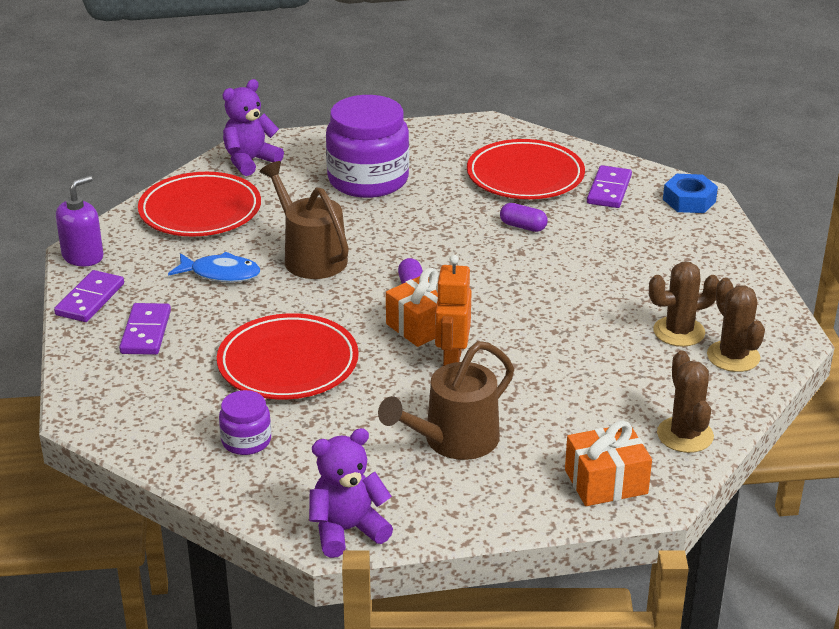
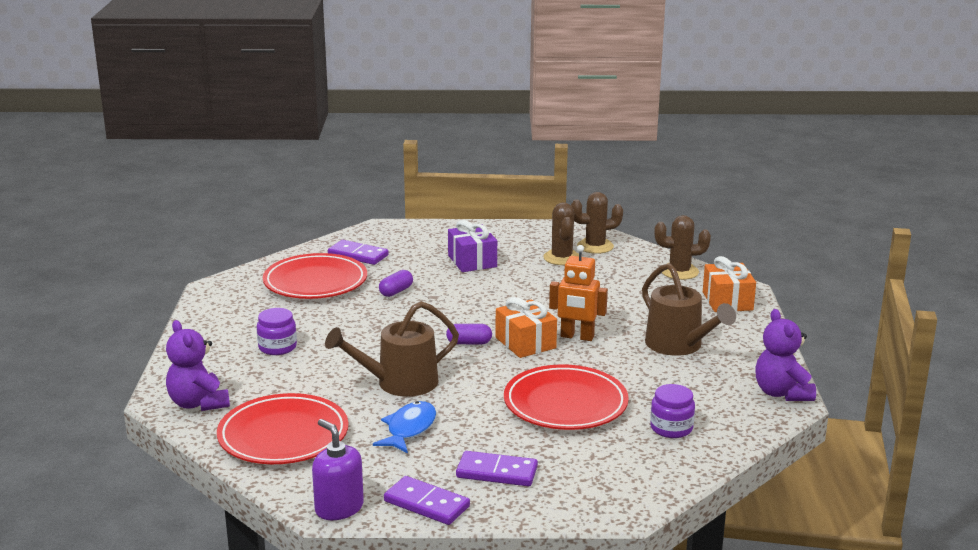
camera: 80 degrees left, 10 degrees down
purple jar [326,95,409,198] -> purple jar [257,308,297,355], size x0.48
blue nut [663,174,718,213] -> none
none -> purple gift [448,220,497,272]

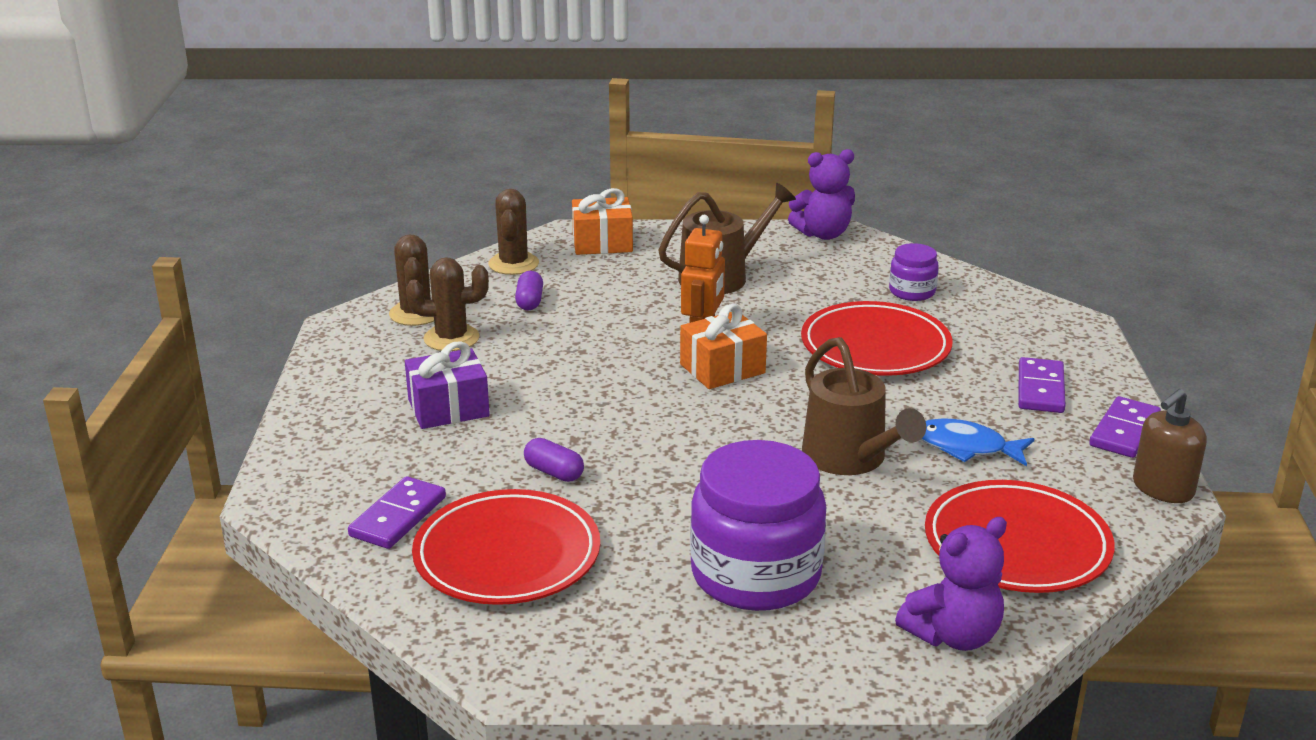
camera: 90 degrees left, 5 degrees up
purple jar [257,308,297,355] -> purple jar [690,440,826,611], size x2.07
purple soap dispenser [312,419,364,520] -> brown soap dispenser [1133,389,1207,503]
purple capsule [446,324,492,344] -> purple capsule moved to [515,271,543,310]

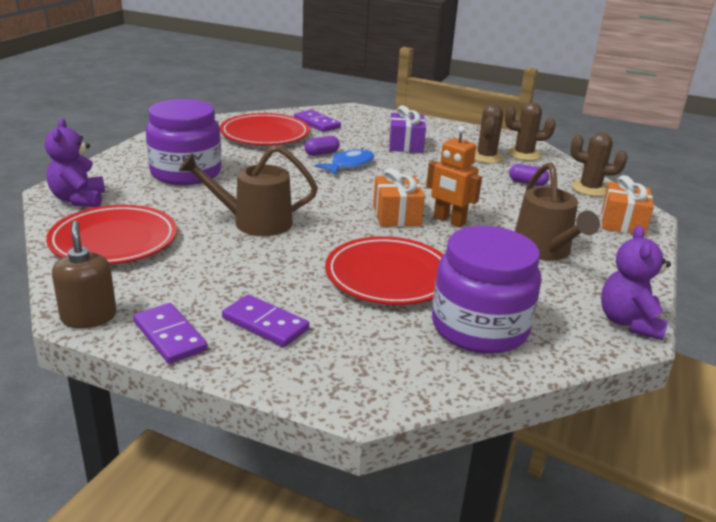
camera: 110 degrees right, 0 degrees up
purple jar [889,243,939,301] -> purple jar [432,226,541,354], size x2.07
blue fish [921,418,1035,466] -> blue fish moved to [315,148,374,176]

